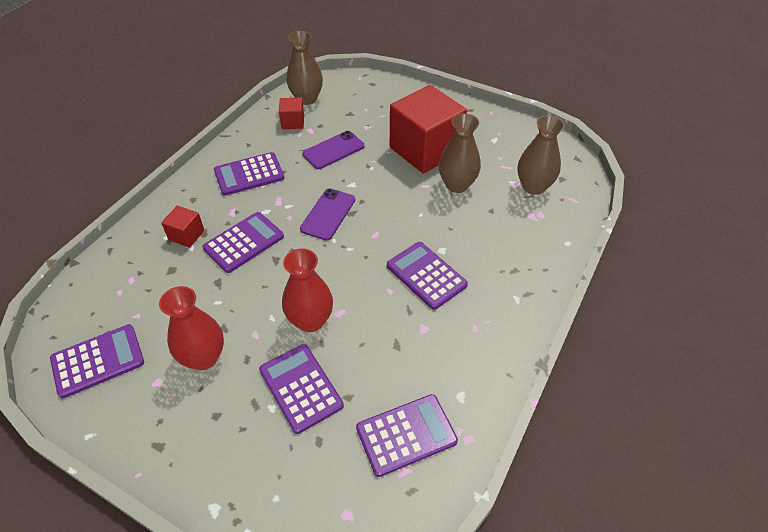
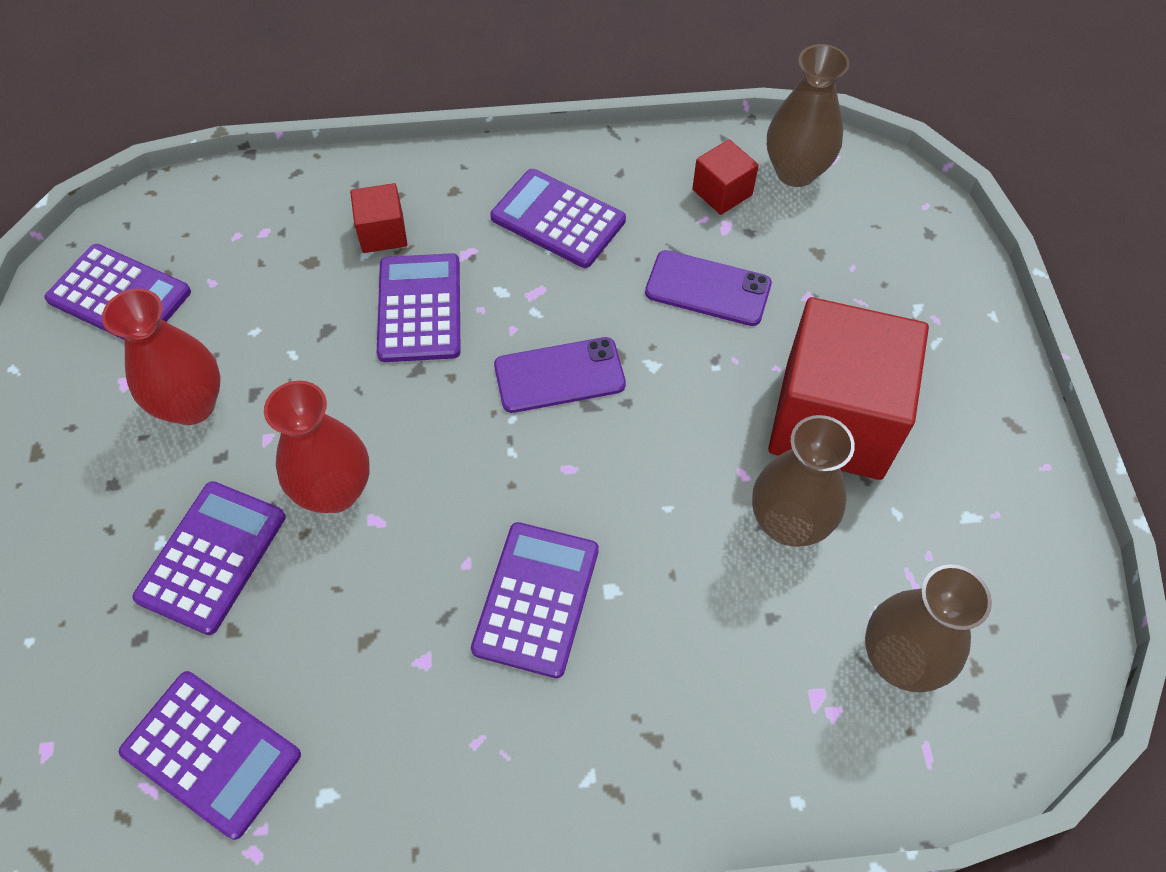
camera: 55 degrees right, 10 degrees up
purple calculator [202,212,284,273] -> purple calculator turned 105 degrees counterclockwise [377,253,461,362]

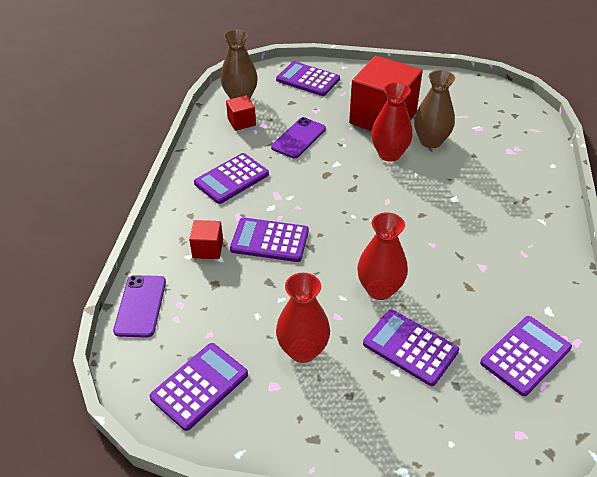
camera: 75 degrees left, 15 degrees down
purple calculator [471,522,599,678] -> purple calculator moved to [276,61,340,96]
purple phone [494,337,626,413] -> purple phone moved to [113,275,166,338]
brown vase [865,564,992,693] -> none
none -> red vase [371,82,413,162]

